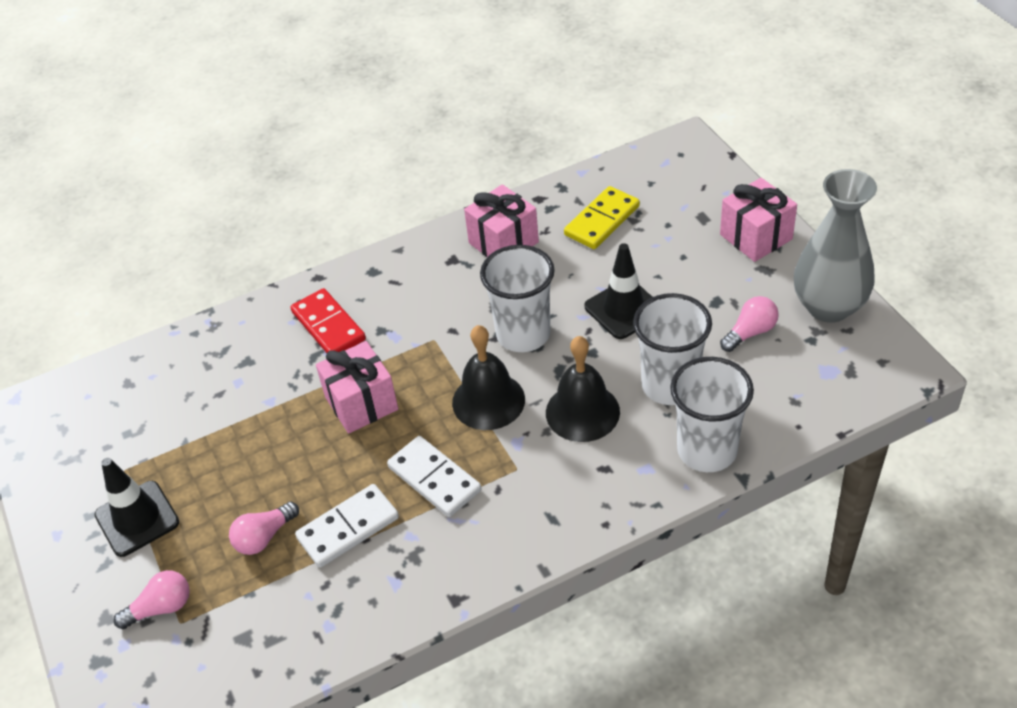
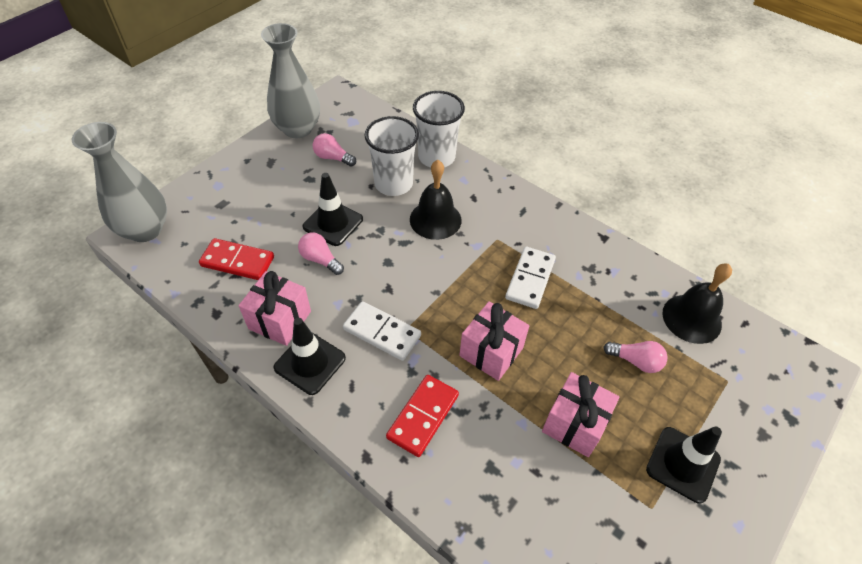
camera: 120 degrees left, 5 degrees up
pink light bulb [114,570,190,629] -> pink light bulb moved to [298,232,344,275]
white domino [295,484,399,568] -> white domino moved to [343,301,421,361]
black bell [452,325,525,430] -> black bell moved to [662,263,732,344]
white cup [480,245,555,352] -> none
yellow domino [564,186,640,249] -> red domino [199,238,274,280]
pink gift [720,178,797,262] -> pink gift moved to [542,372,619,457]
none -> grey vase [72,122,167,242]
none -> black traffic cone [274,318,346,395]

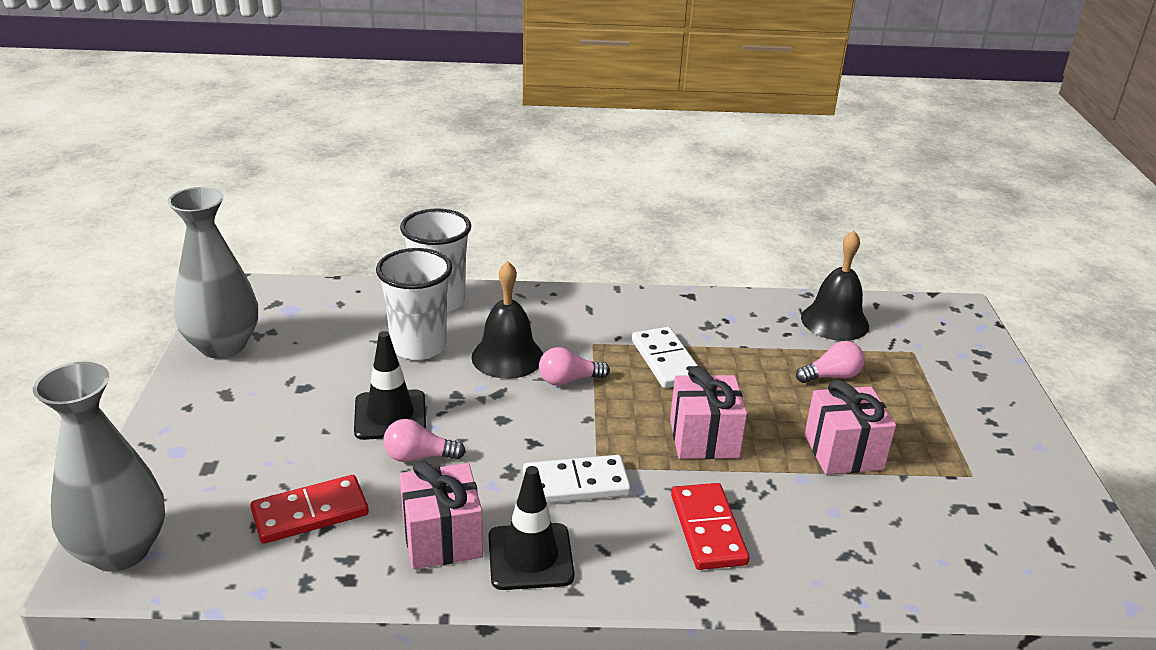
camera: 40 degrees left, 20 degrees down
pink light bulb [313,133,356,167] -> pink light bulb moved to [539,347,610,386]
black traffic cone [646,426,722,504] -> none

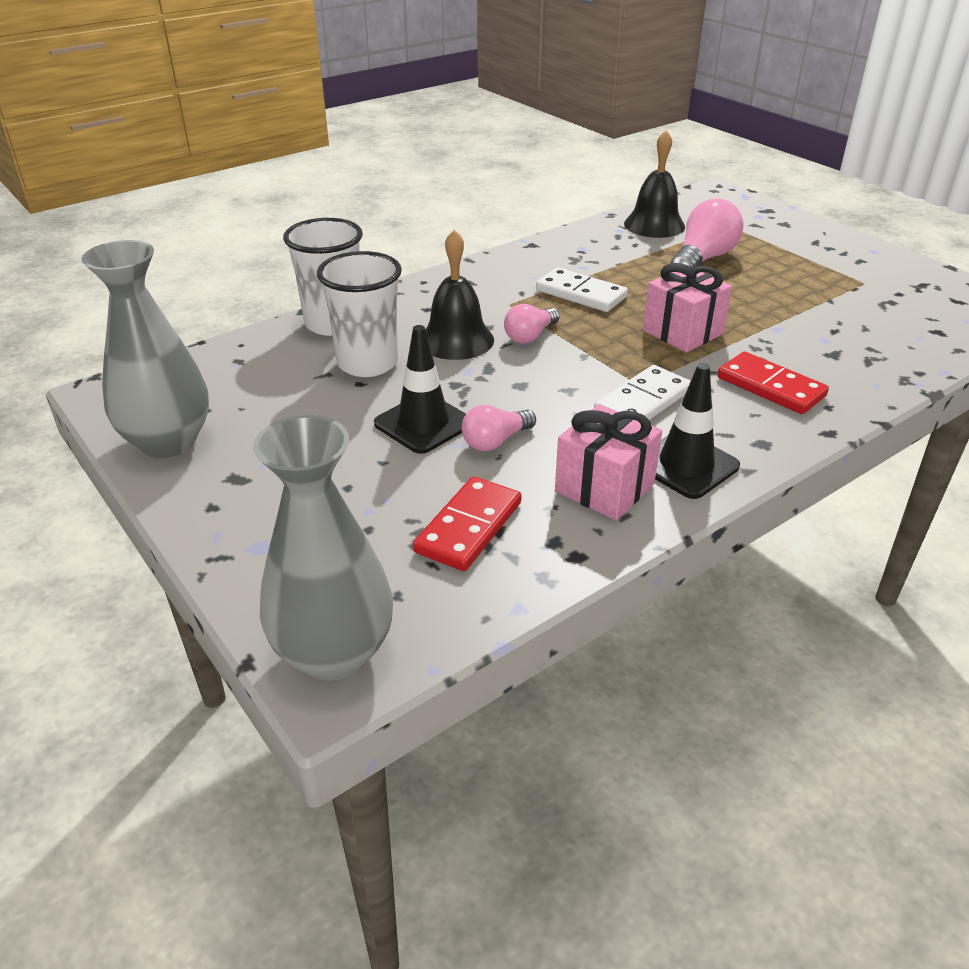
camera: 35 degrees left, 5 degrees up
pink light bulb [796,341,865,383] -> pink light bulb [671,198,744,268], size x1.66
pink gift [805,380,896,475] -> none

